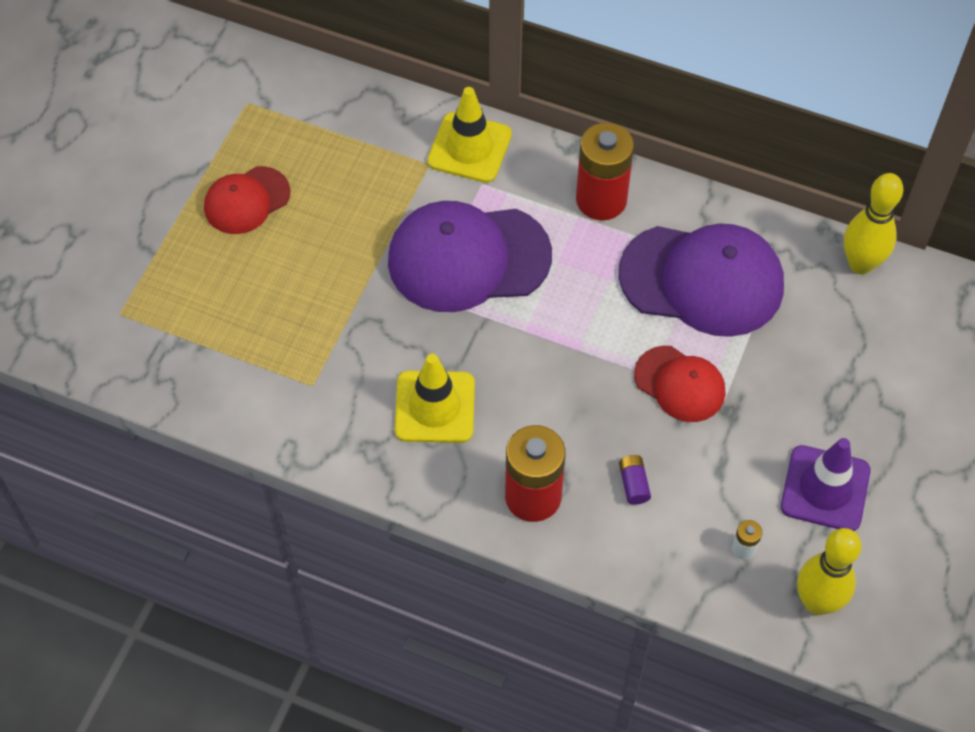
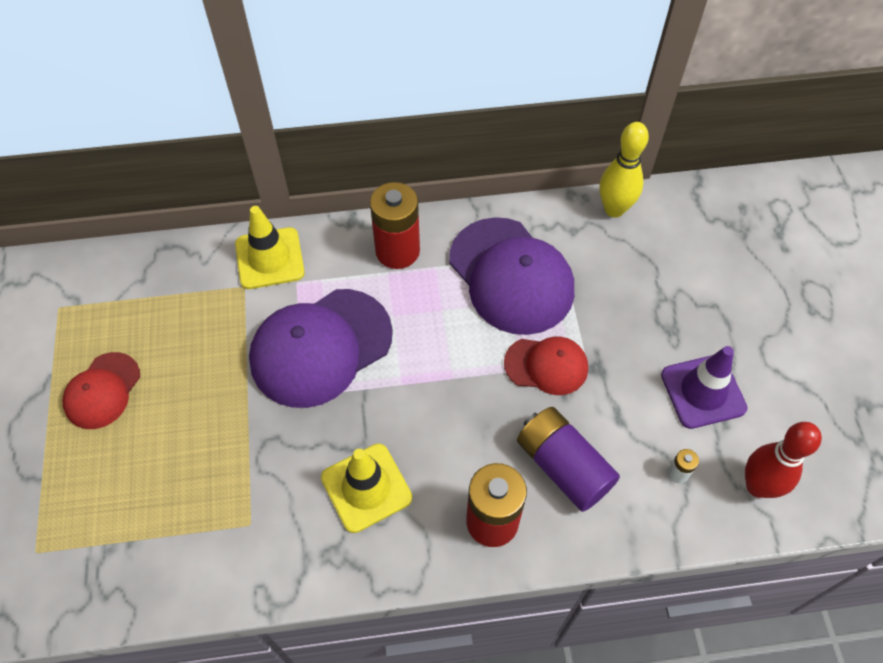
camera: 30 degrees left, 0 degrees up
purple cap [619,223,784,337] -> purple cap turned 75 degrees clockwise [449,217,574,335]
purple battery [619,455,651,505] -> purple battery [517,407,620,512], size x2.36
yellow bowling pin [797,528,861,615] -> red bowling pin [745,422,822,498]

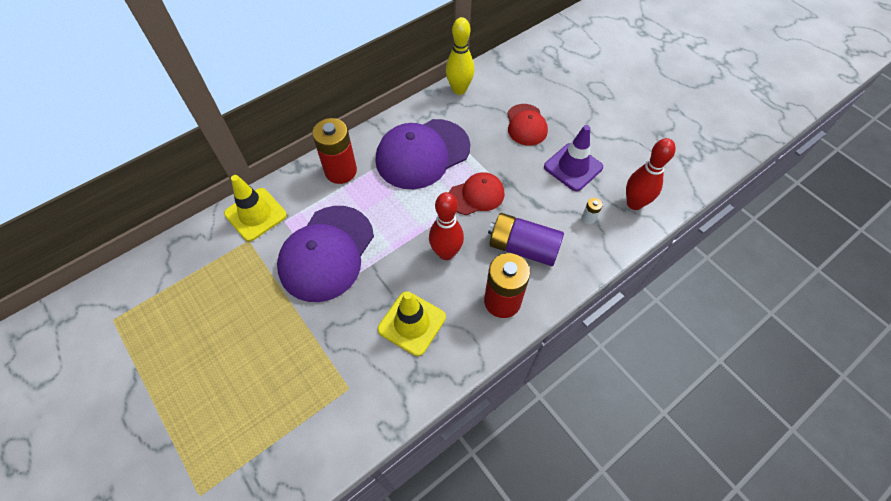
camera: 30 degrees left, 0 degrees up
red cap [63,352,140,429] -> red cap moved to [507,104,548,146]
purple cap [449,217,574,335] -> purple cap turned 120 degrees clockwise [376,119,470,190]
none -> red bowling pin [429,192,464,260]

